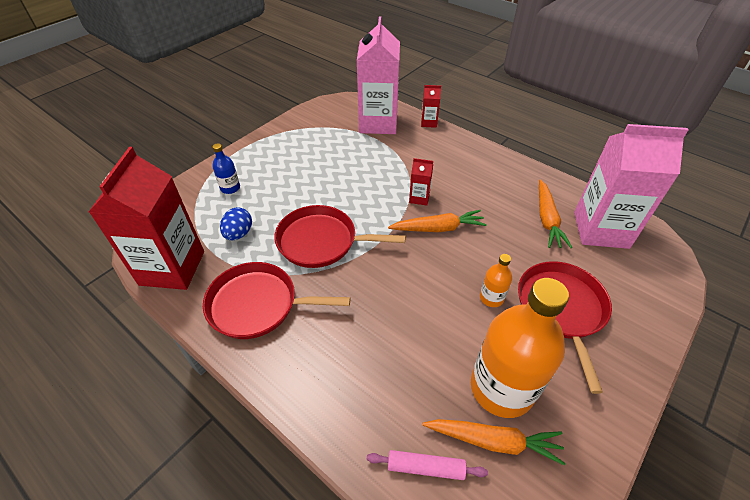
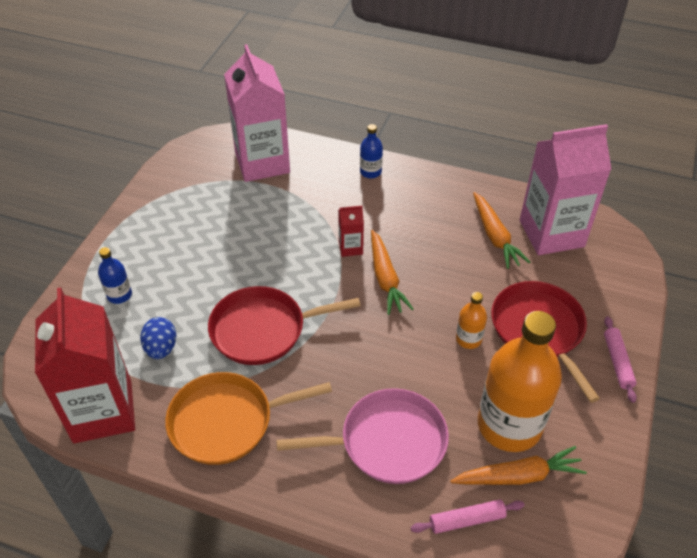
camera: 20 degrees left, 0 degrees up
red pan [203,262,350,339] -> orange pan [165,372,332,465]
orange carrot [388,210,487,232] -> orange carrot turned 105 degrees clockwise [371,230,414,315]
red carton [421,85,441,128] -> none
none -> pink pan [276,388,449,484]
none -> blue bottle [360,124,383,178]
none -> pink rolling pin [604,316,637,403]

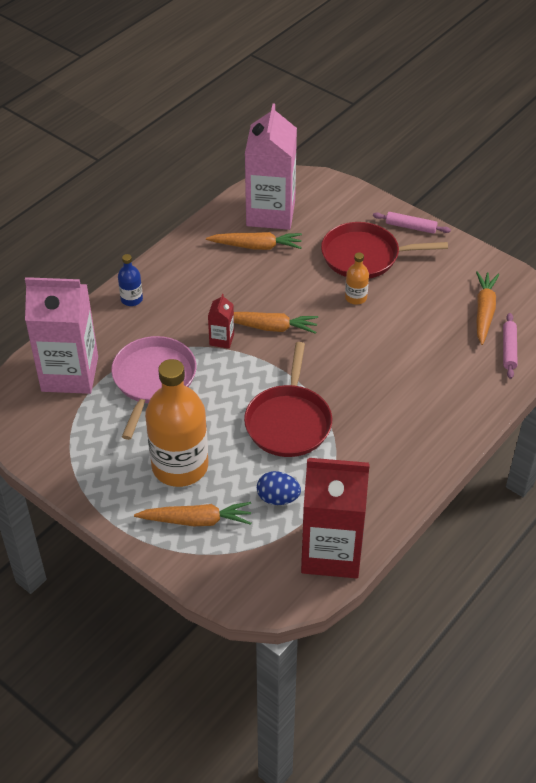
camera: 70 degrees left, 0 degrees up
blue bottle [98,247,132,304] -> orange carrot [134,502,251,526]
orange pan [165,372,332,465] -> none
pink pan [276,388,449,484] -> pink pan moved to [111,336,197,440]
orange bottle [478,311,562,452] -> orange bottle moved to [145,359,208,487]

